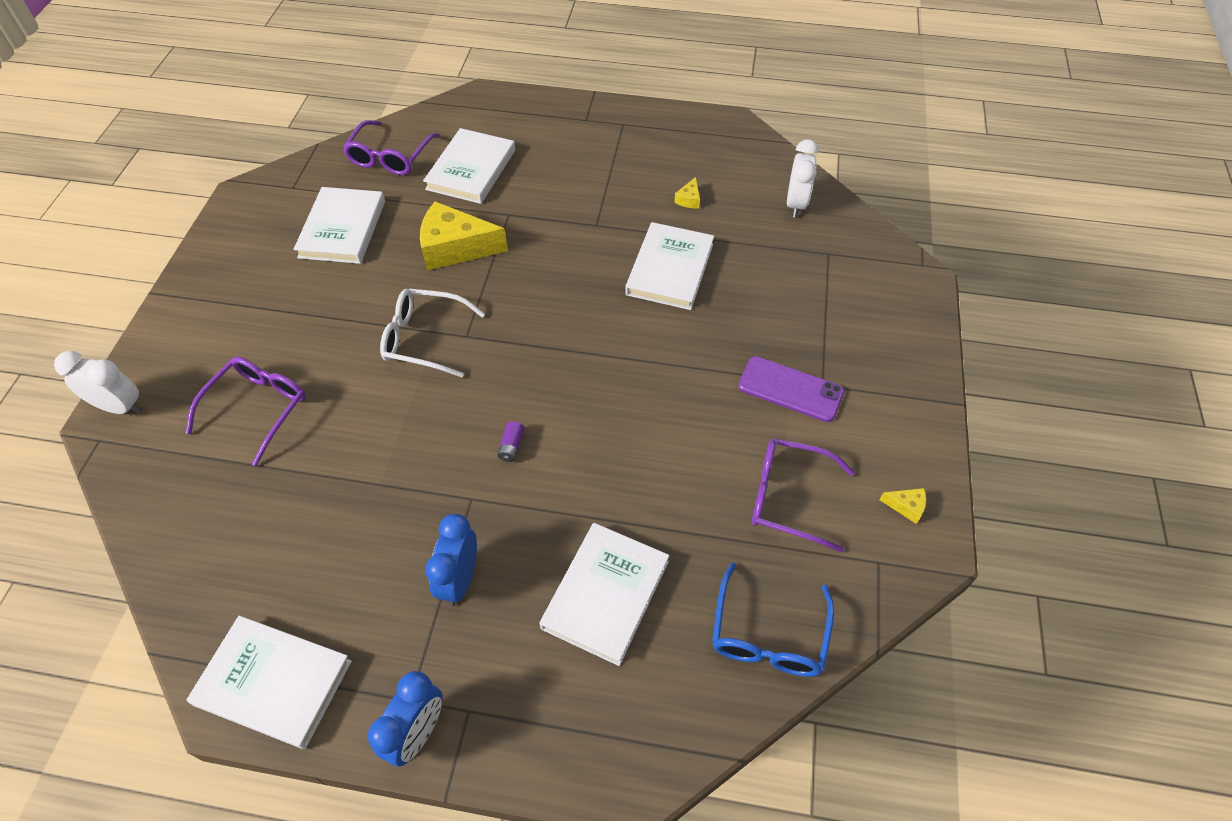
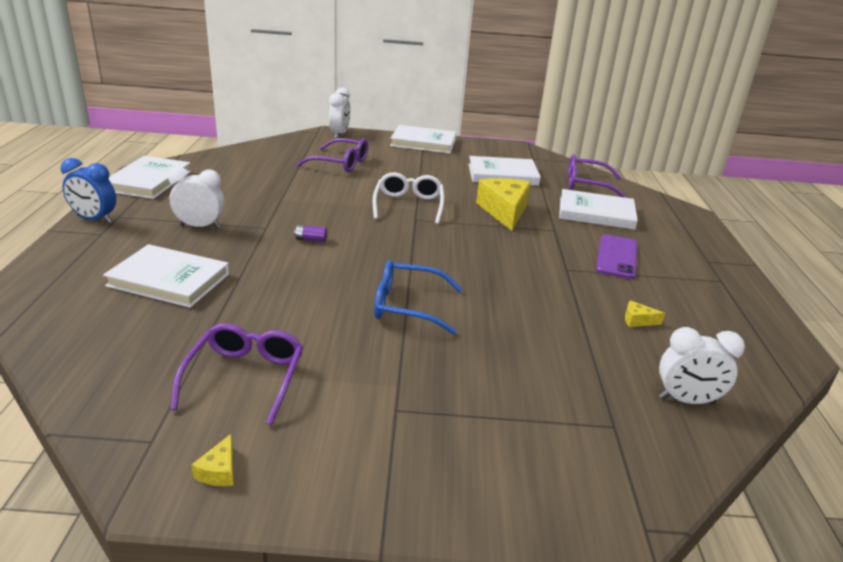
camera: 80 degrees right, 25 degrees down
blue clock [425,514,477,606] -> white clock [168,167,224,229]
white book [625,222,714,310] -> white book moved to [390,125,456,153]
blue glasses [712,562,834,677] -> blue glasses moved to [374,260,462,335]
purple phone [738,356,844,422] -> purple phone moved to [596,235,637,279]

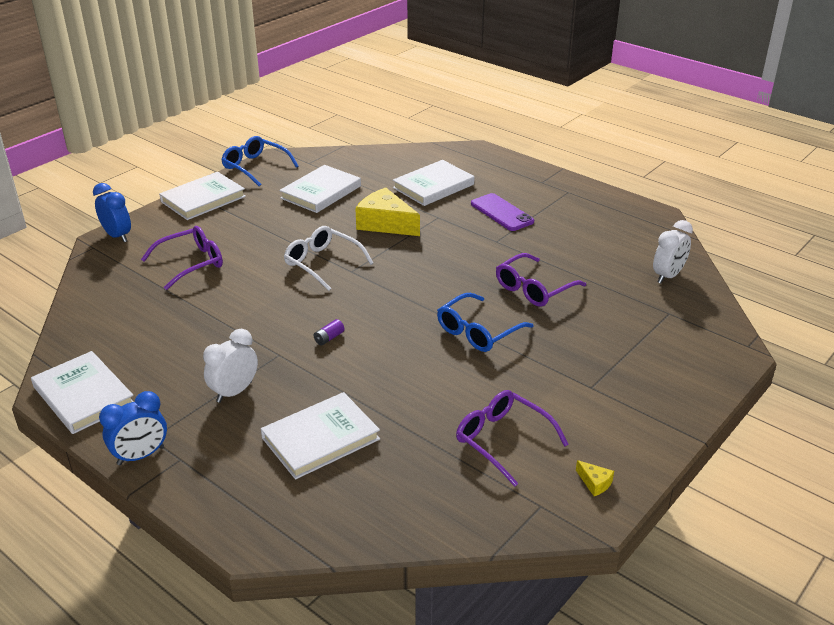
camera: 50 degrees left, 5 degrees up
white clock [329,87,350,138] -> blue clock [93,183,131,242]
purple glasses [568,154,626,198] -> purple glasses moved to [496,253,586,307]
yellow cheese [625,300,665,327] -> none
none -> blue glasses [221,136,298,187]

